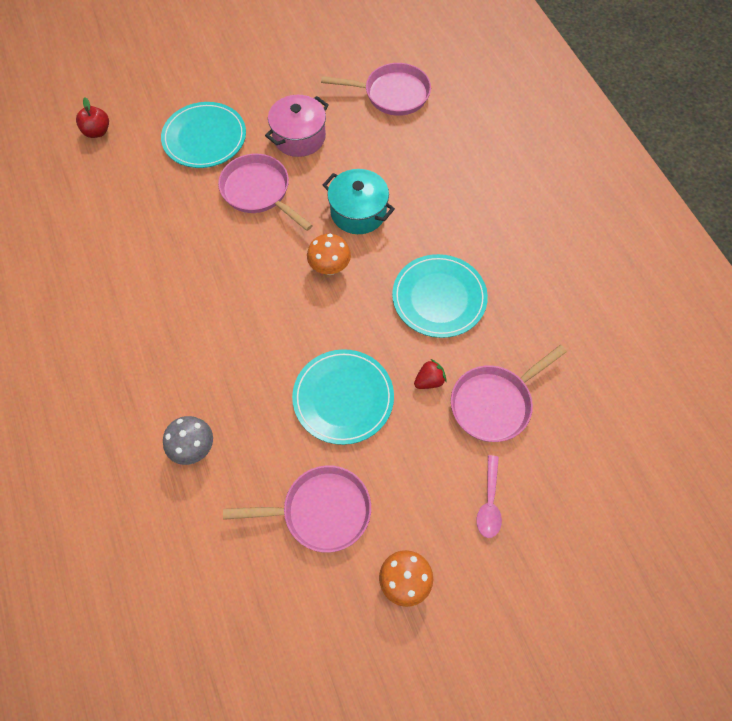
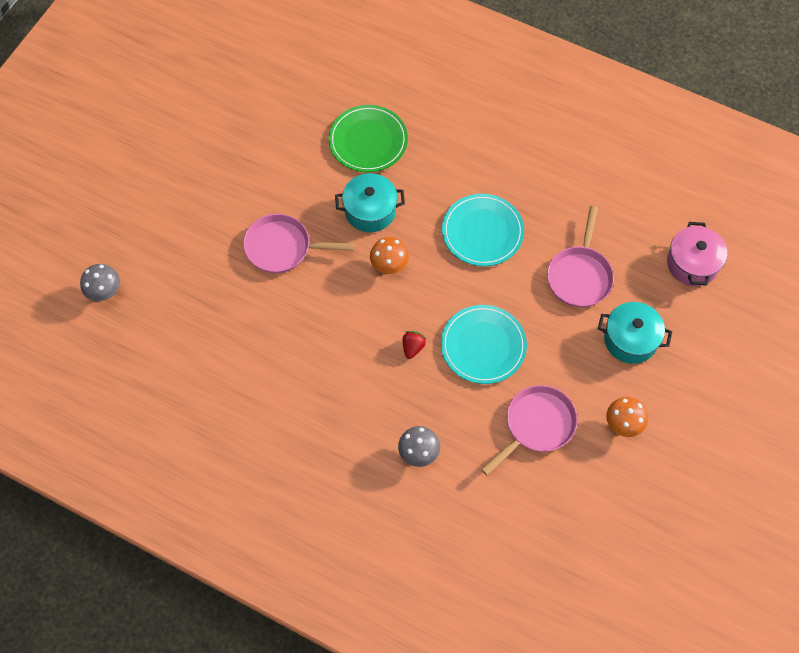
camera: 40 degrees left, 0 degrees up
red apple [76,97,109,138] -> grey mushroom [80,264,120,301]
turquoise plate [161,102,246,168] -> none
pink pot [265,95,329,157] -> pink pot moved to [667,222,727,286]
pink pan [321,63,431,116] -> none
red strawberry [414,359,447,389] -> red strawberry moved to [403,331,426,359]
pink spoon [476,455,502,538] -> turquoise pot [598,302,672,364]
none -> green plate [328,105,408,172]

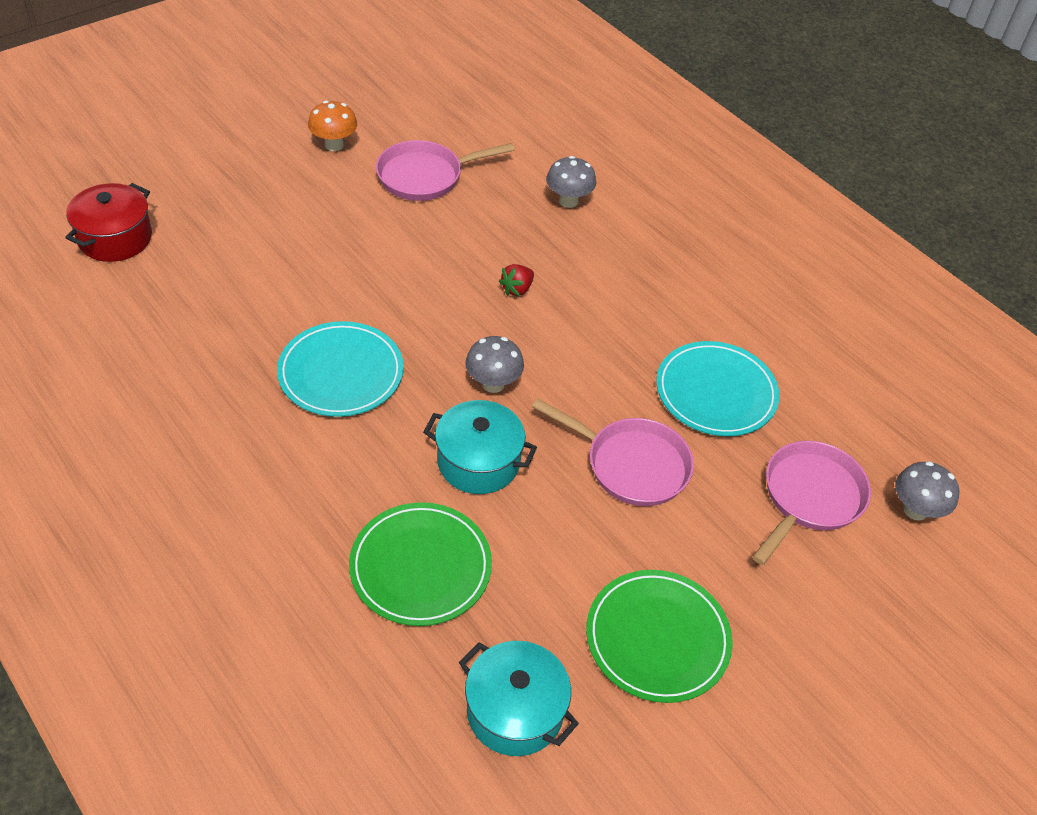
camera: 160 degrees left, 15 degrees down
orange mushroom [370,237,409,274] -> grey mushroom [465,336,524,393]
turquoise plate [441,305,527,384] -> turquoise plate moved to [656,341,780,436]
pink pan [547,206,614,307] -> pink pan moved to [752,441,871,565]
turquoise pot [598,302,672,364] -> turquoise pot moved to [459,641,579,756]
pink pot [667,222,727,286] -> red pot [65,183,152,262]
none -> green plate [586,570,733,703]

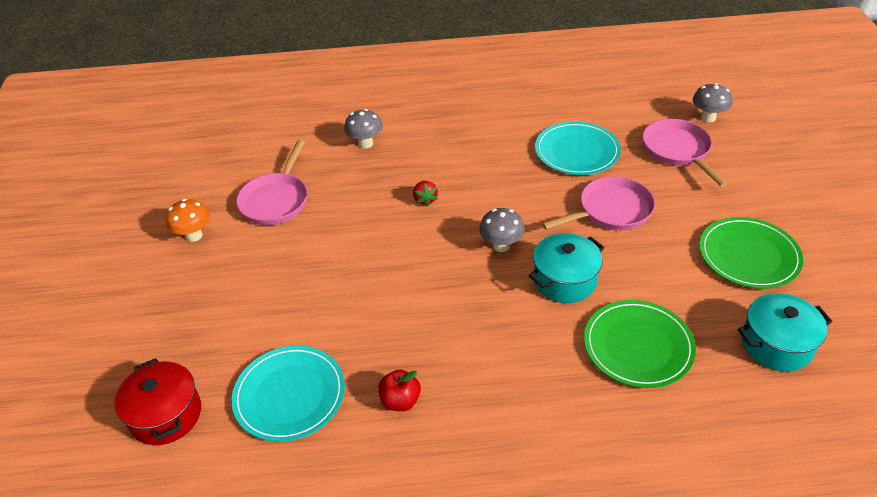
camera: 50 degrees left, 5 degrees down
turquoise plate [277,321,404,417] -> turquoise plate moved to [231,346,345,442]
none -> red apple [378,370,421,411]

